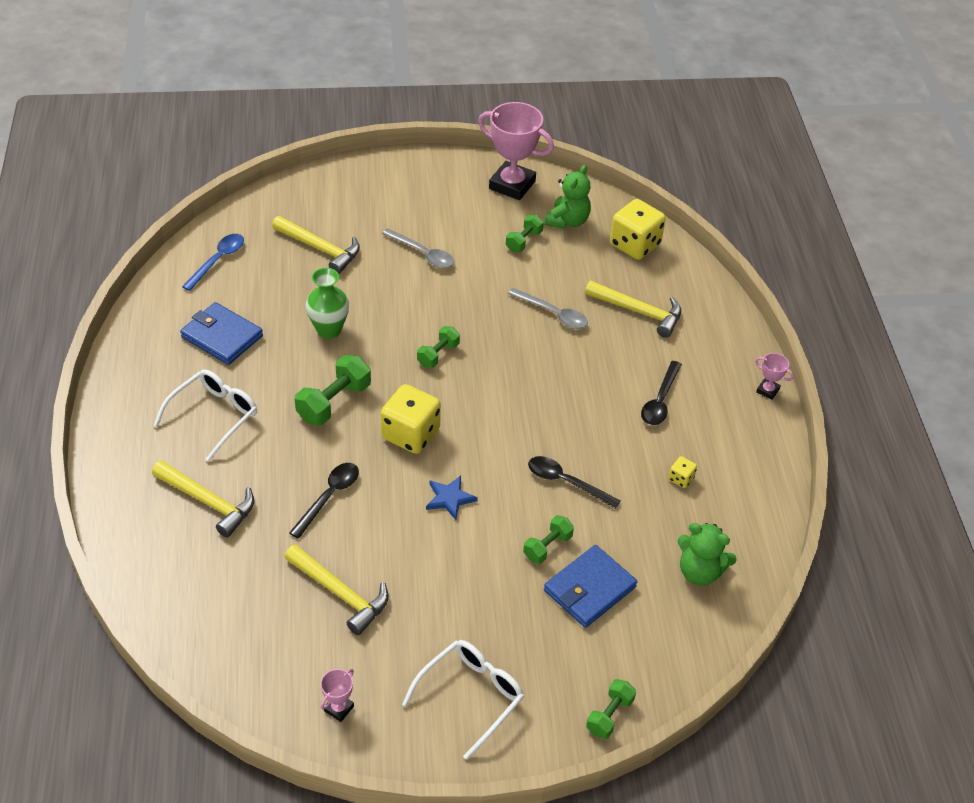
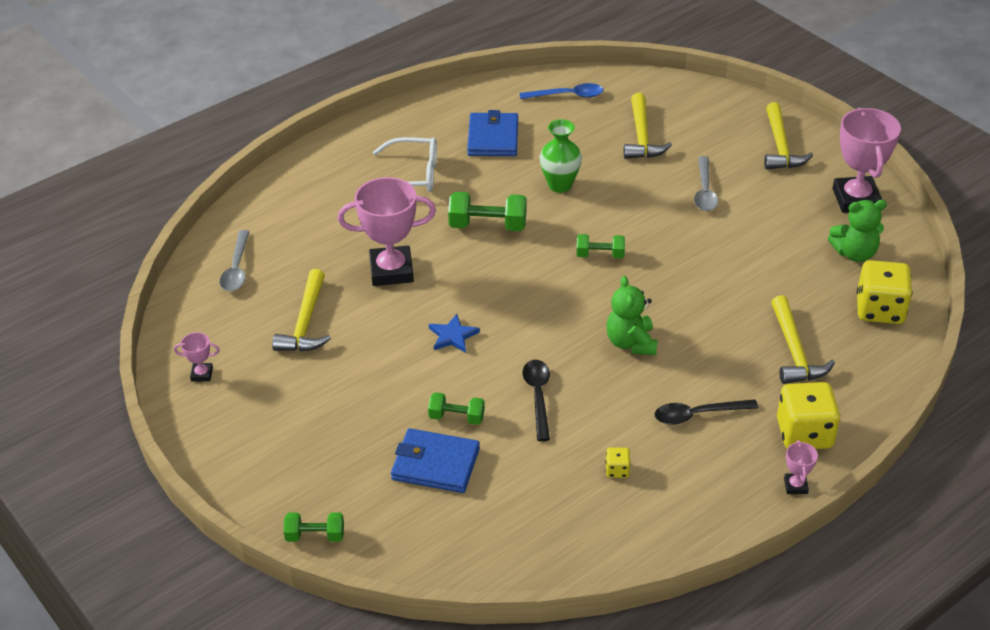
camera: 60 degrees right, 5 degrees down
yellow hammer [152,460,254,538] -> yellow hammer moved to [764,102,813,169]
black spoon [289,463,359,539] -> pink trophy [338,177,436,286]
yellow dice [381,384,441,454] -> yellow dice moved to [777,382,840,449]
white glasses [402,640,524,760] -> none
green dumbbell [506,215,544,252] -> none
grey spoon [508,288,588,329] -> grey spoon moved to [220,230,250,291]
green teddy bear [678,523,737,586] -> green teddy bear moved to [606,276,657,355]

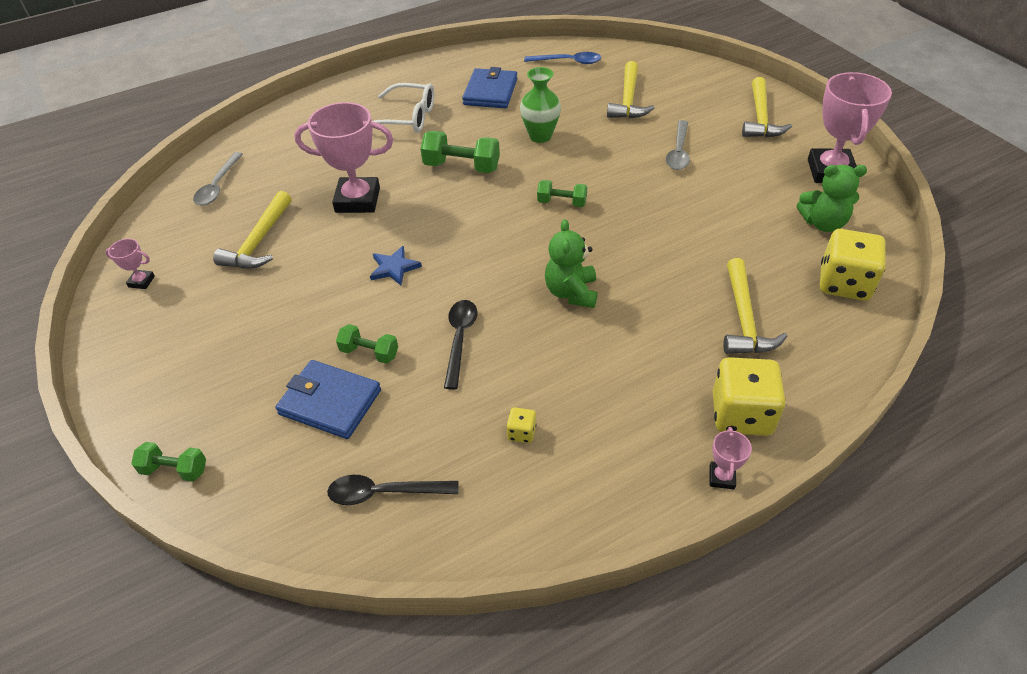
camera: 10 degrees right, 5 degrees up
black spoon [655,399,758,425] -> black spoon moved to [327,475,458,505]

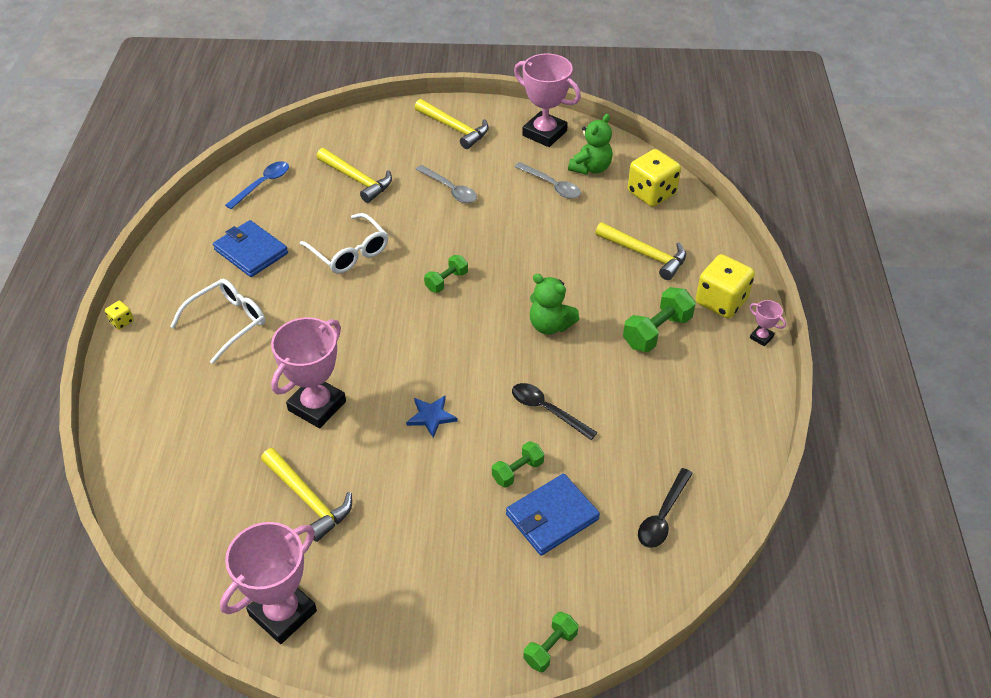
camera: 60 degrees left, 0 degrees up
pink trophy [105,239,155,289] -> pink trophy [220,522,317,644], size x2.26
grey spoon [193,152,243,206] -> grey spoon moved to [514,162,581,199]
green dumbbell [420,131,500,173] -> green dumbbell moved to [623,287,696,352]
yellow dice [506,407,536,443] -> yellow dice moved to [105,301,134,330]
green vase [520,67,561,143] -> white glasses [300,213,388,274]

